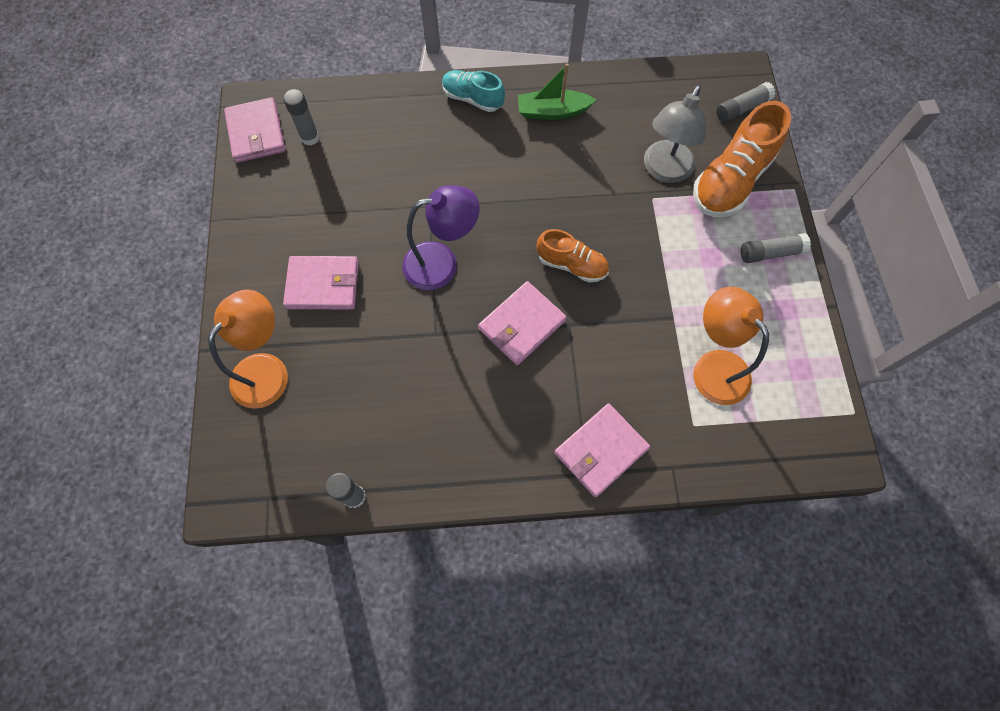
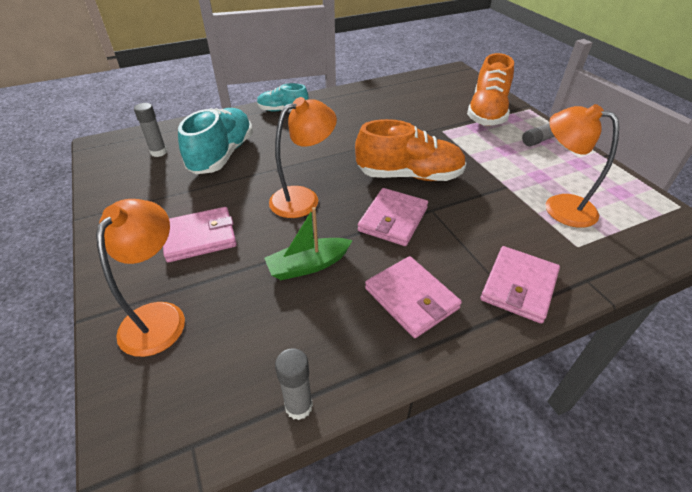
camera: 20 degrees left, 25 degrees down
pink wallet [224,97,286,163] -> pink wallet moved to [365,256,462,338]
purple lamp [402,185,480,290] -> orange lamp [269,97,337,218]
green boat [518,63,596,120] -> green boat moved to [264,207,353,280]
orange shoe [537,229,609,283] -> orange shoe [355,119,466,181], size x1.69
grey lamp [644,85,706,183] -> none
grey glue stick [716,82,775,123] -> none
none -> turquoise shoe [178,108,253,174]

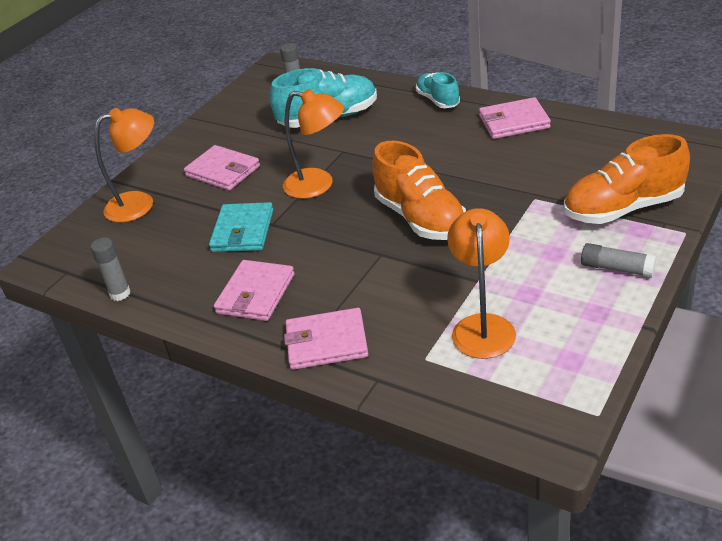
camera: 60 degrees right, 5 degrees down
green boat [264,207,353,280] -> turquoise wallet [209,202,273,252]
pink wallet [358,188,428,246] -> pink wallet moved to [479,97,551,139]

